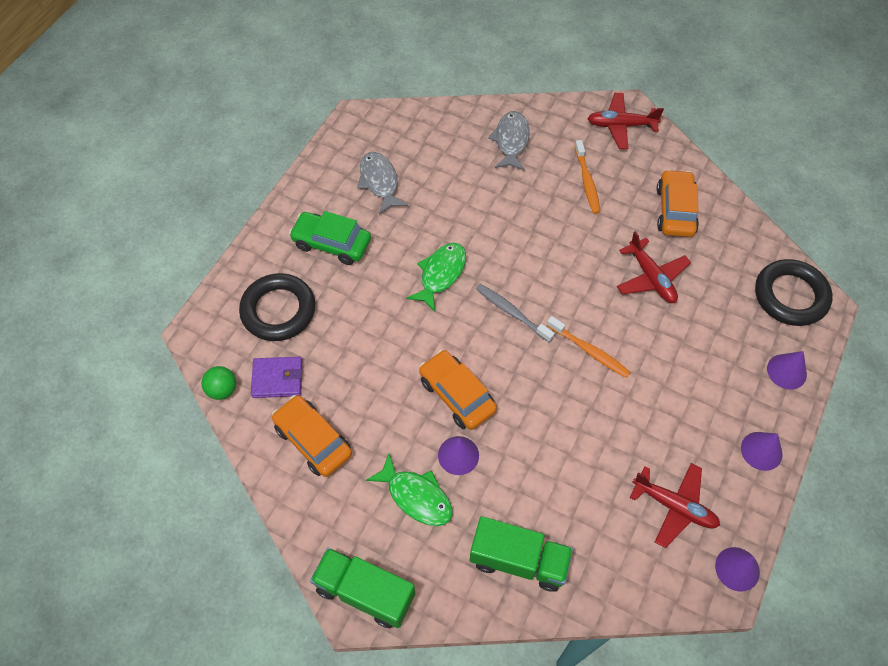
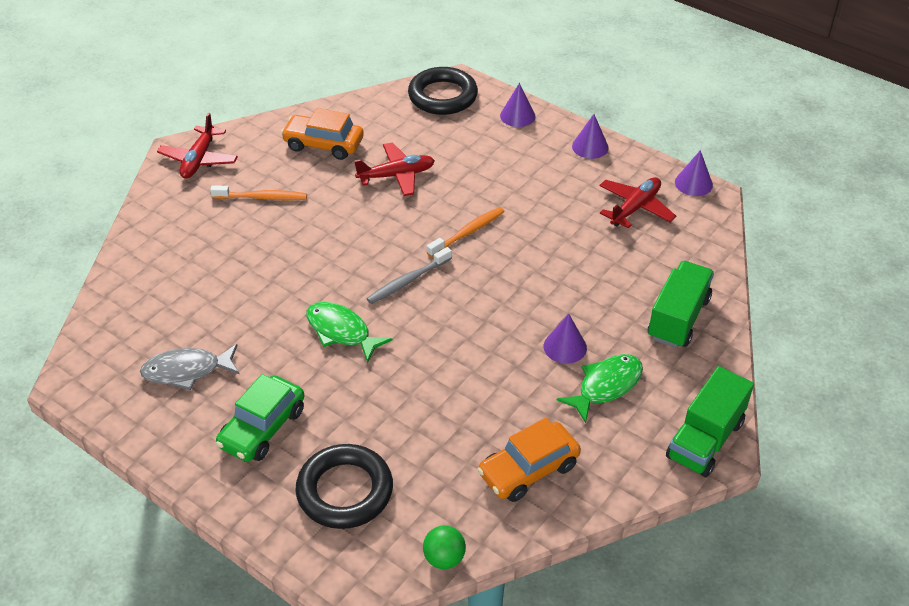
camera: 80 degrees left, 15 degrees down
purple wallet [251,357,302,398] -> none
orange car [419,350,497,430] -> none
grey fish [488,111,530,171] -> none

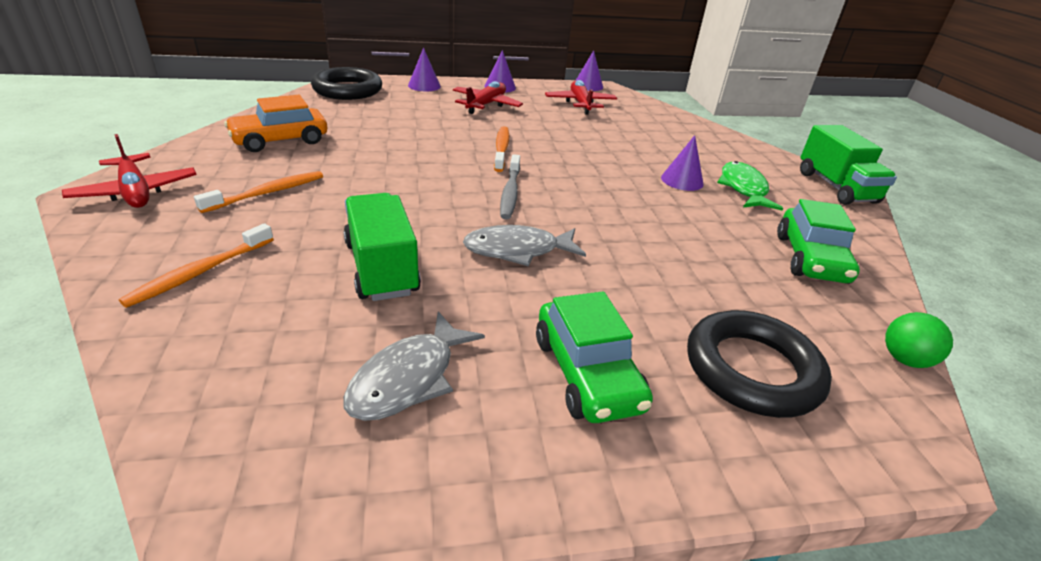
camera: 50 degrees left, 10 degrees down
green fish [306,302,393,363] -> grey fish [463,225,586,266]
red plane [354,142,435,196] -> red plane moved to [453,81,523,114]
orange car [477,418,581,502] -> green car [777,199,860,284]
green truck [648,261,714,348] -> green truck moved to [343,193,421,301]
none -> orange toothbrush [119,223,274,308]

